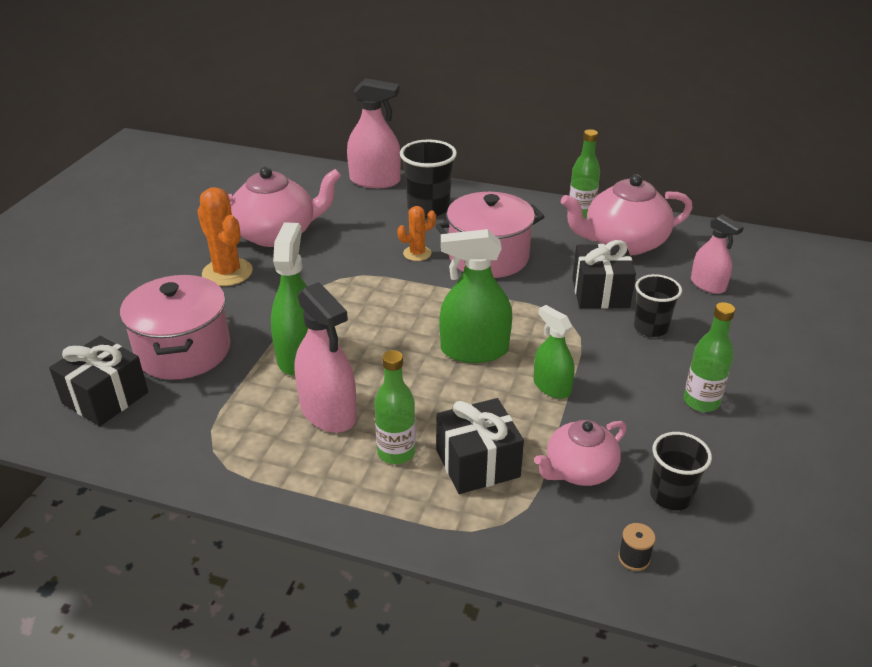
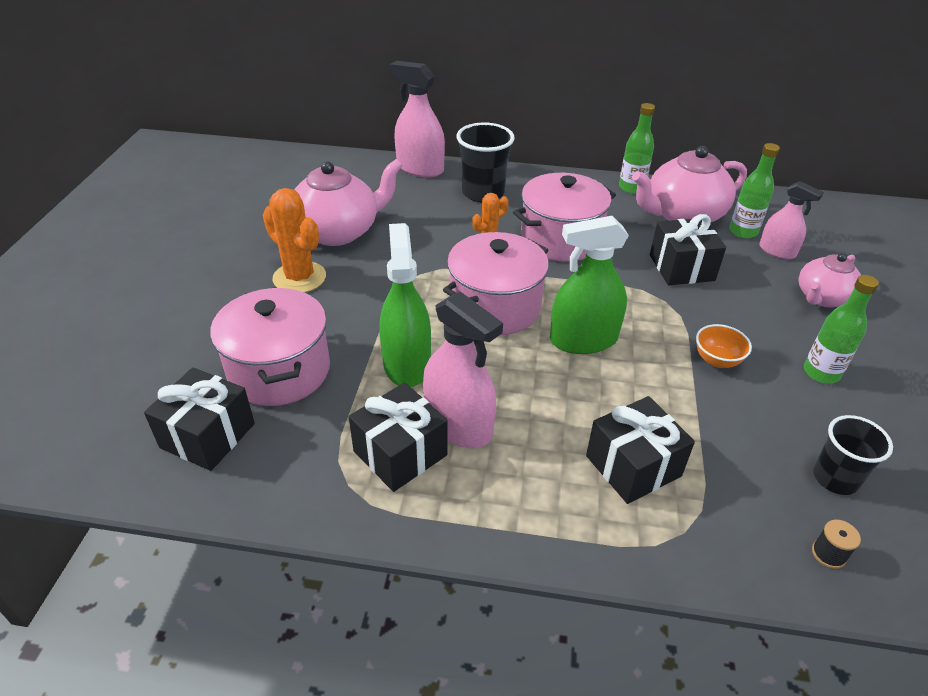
camera: 10 degrees left, 5 degrees up
pink spray bottle [347,78,401,188] -> pink spray bottle turned 150 degrees counterclockwise [390,61,445,177]
green bottle [374,350,416,464] -> green bottle moved to [729,143,780,238]
green spray bottle [533,305,575,399] -> none
pink teapot [534,420,627,486] -> pink teapot moved to [799,253,861,307]
black cup [634,274,682,337] -> none
none -> black gift [349,383,448,492]
none -> pink pot [443,232,549,335]
none -> orange bowl [696,324,752,368]

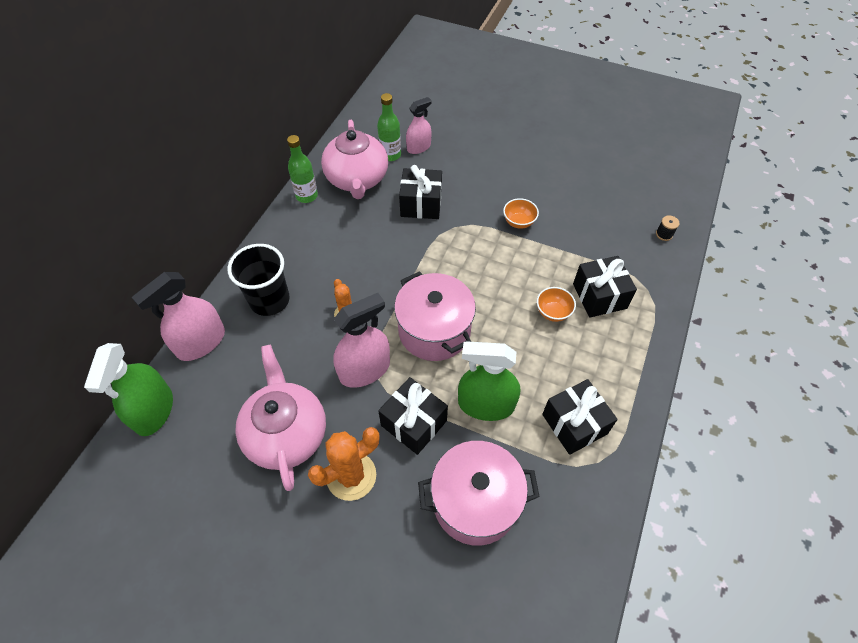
camera: 75 degrees left, 15 degrees up
black gift [144,367,255,471] -> black gift moved to [378,377,448,455]
pink spray bottle [423,291,503,448] -> pink spray bottle moved to [333,293,390,388]
pink pot [513,173,616,262] -> none
green spray bottle [550,216,629,354] -> green spray bottle moved to [84,343,173,436]
pink teapot [799,253,861,307] -> none
green bottle [804,275,879,384] -> none
black cup [813,415,893,495] -> none
none -> orange bowl [537,287,576,322]

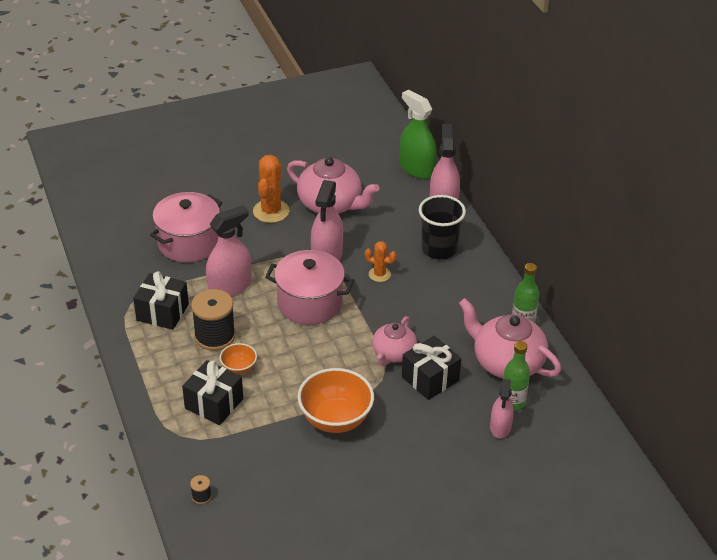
camera: 135 degrees right, 15 degrees down
black gift [378,377,448,455] -> none
green spray bottle [458,341,520,421] -> pink spray bottle [206,205,252,297]
orange bowl [503,198,539,229] -> orange bowl [298,368,374,433], size x1.96
none -> black spool [191,289,235,351]
none -> pink teapot [372,316,417,366]

